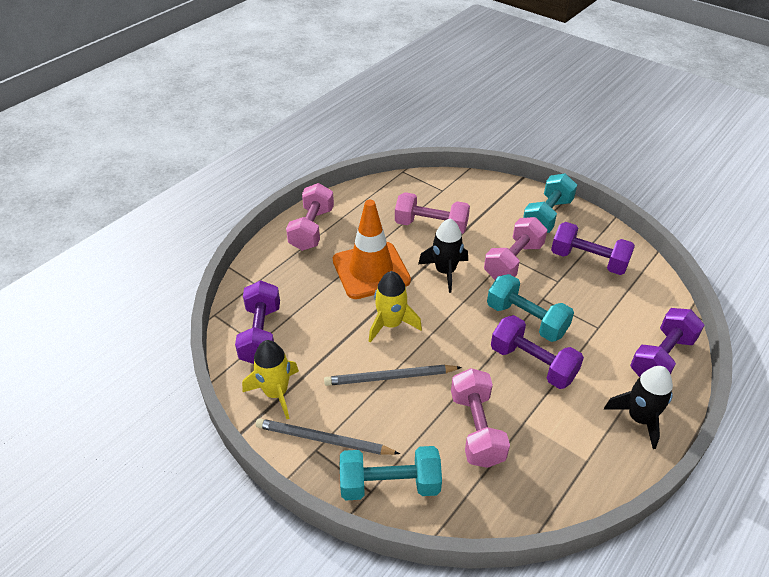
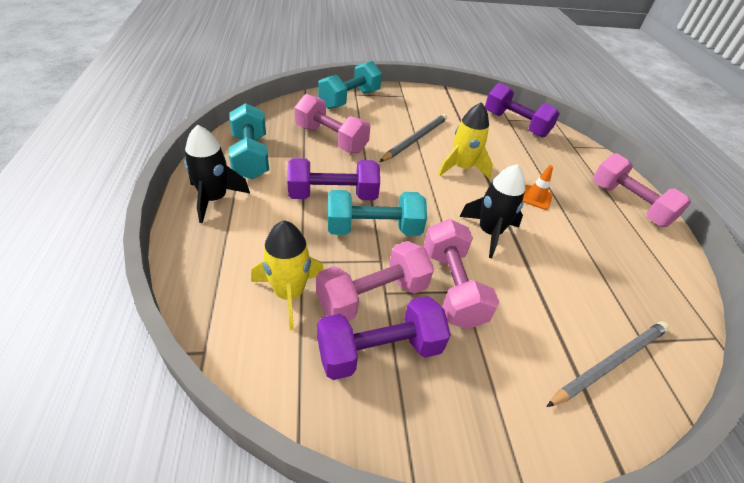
camera: 130 degrees right, 0 degrees up
yellow rocket [242,340,299,419] -> yellow rocket moved to [251,221,324,331]
grey pencil [256,418,400,455] -> grey pencil moved to [547,321,669,407]
orange traffic cone [333,200,411,299] -> orange traffic cone [522,165,553,210], size x0.41
pink dumbbell [395,192,470,234] -> pink dumbbell moved to [316,241,434,321]
turquoise dumbbell [523,174,577,233] -> turquoise dumbbell moved to [229,103,269,179]
purple dumbbell [630,308,704,377] -> none

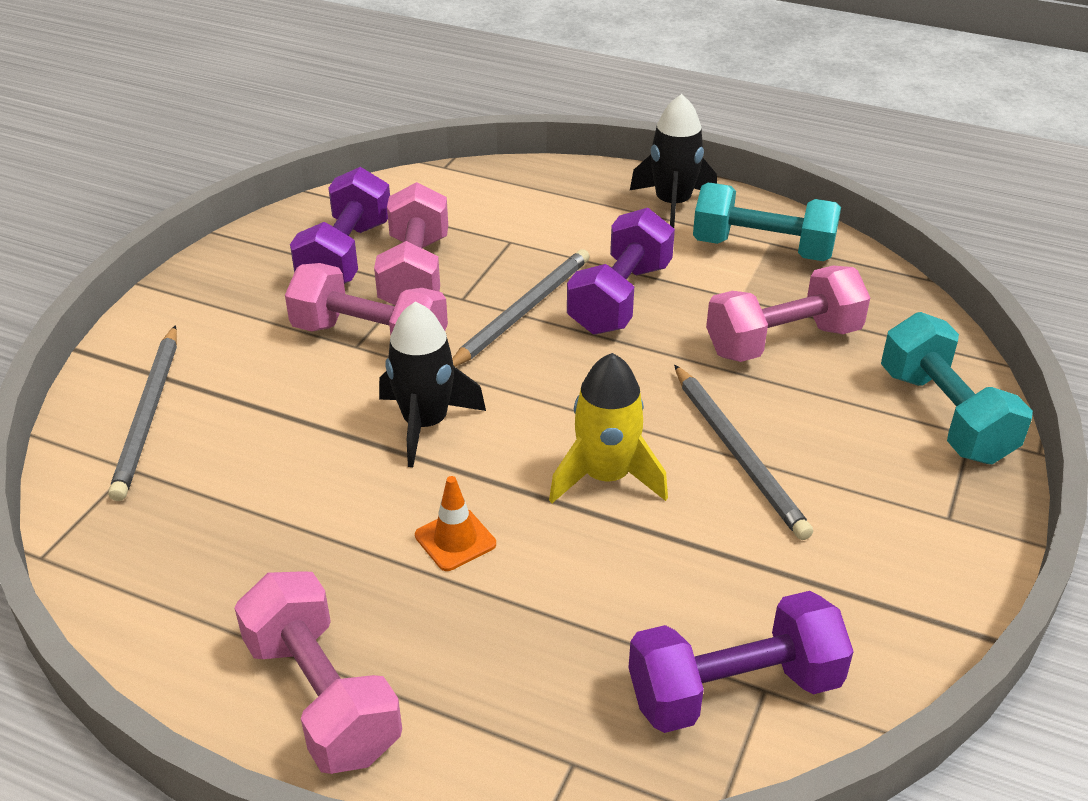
camera: 125 degrees right, 5 degrees down
yellow rocket [251,221,324,331] -> none
turquoise dumbbell [328,190,427,236] -> grey pencil [452,249,590,367]
pink dumbbell [593,153,691,227] -> pink dumbbell turned 60 degrees clockwise [234,571,402,774]

